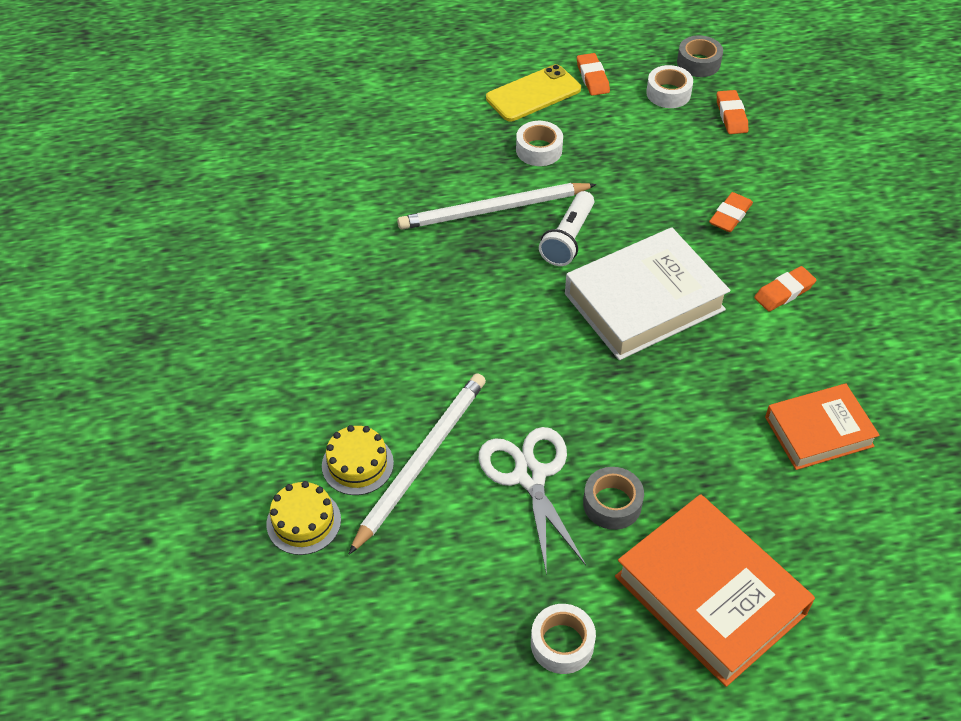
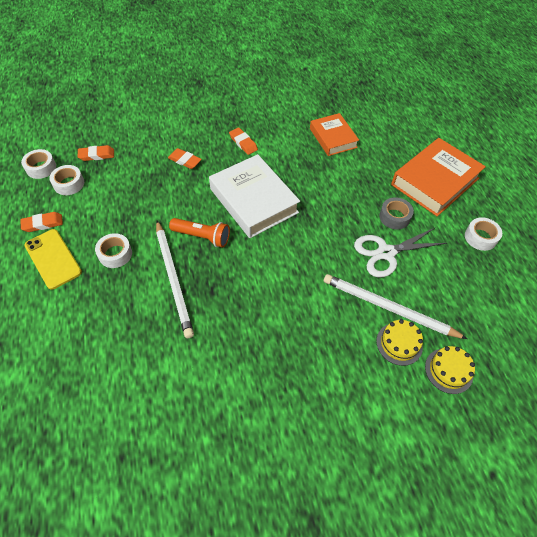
camera: 95 degrees left, 5 degrees up
white flashlight [539,191,594,266] -> orange flashlight [169,218,230,248]
grey tape [677,35,723,77] -> white tape [21,149,56,179]

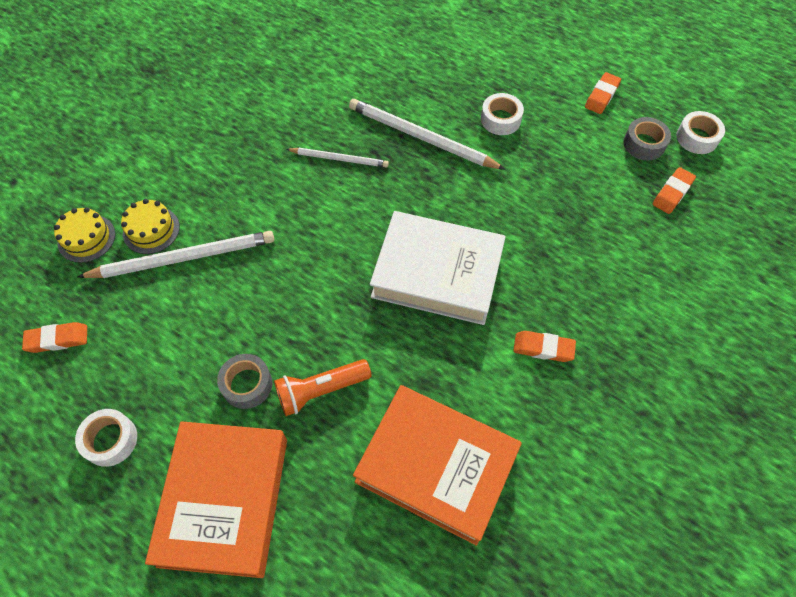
camera: 140 degrees right, 5 degrees up
yellow phone [24,229,82,289] -> none
white tape [49,165,84,195] -> grey tape [623,117,671,161]
orange eraser [168,148,202,169] -> orange eraser moved to [22,322,87,353]
orange flashlight [169,218,230,248] -> orange flashlight moved to [274,359,372,416]
orange book [310,113,359,156] -> orange book [353,385,522,546], size x1.60
white scissors [354,227,447,277] -> none
none -> white pencil [286,148,389,168]

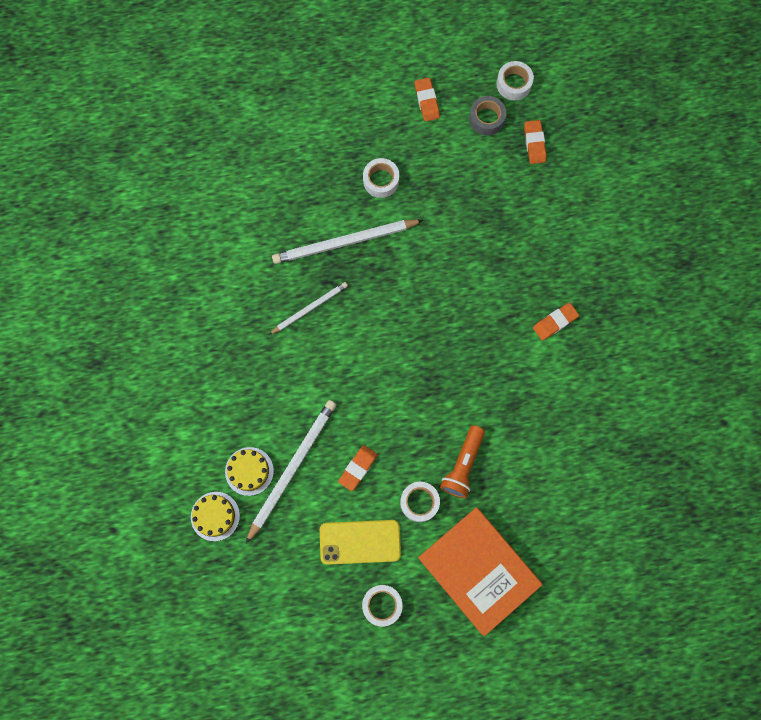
camera: 45 degrees left, 15 degrees up
orange eraser [22,322,87,353] -> orange eraser moved to [338,445,378,491]
grey tape [217,354,272,409] -> white tape [400,482,440,522]
orange book [353,385,522,546] -> none
white book [370,211,506,325] -> none
none -> yellow phone [320,520,401,565]

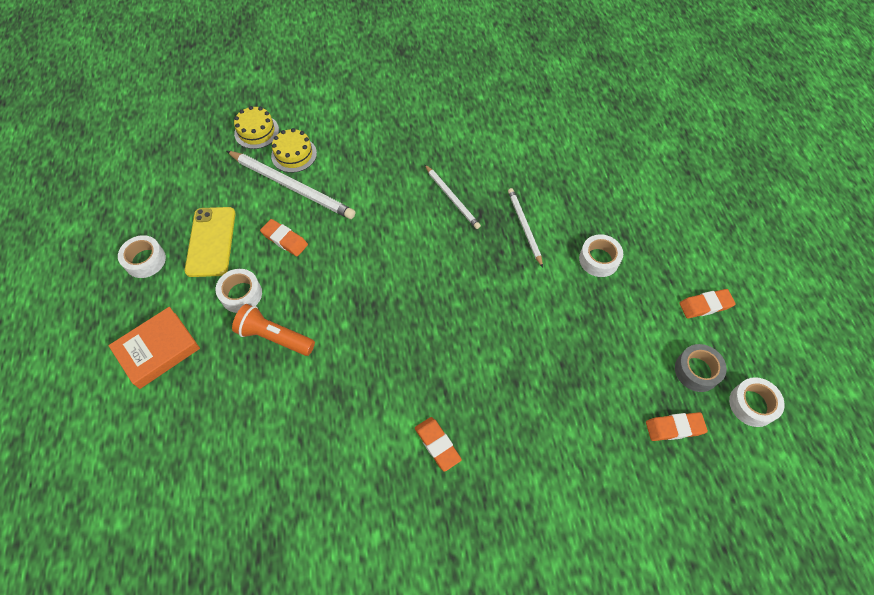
camera: 90 degrees right, 15 degrees down
white pencil [272,219,423,264] -> white pencil [508,188,543,268], size x0.59
orange book [418,507,542,636] -> orange book [108,307,200,389], size x0.63

